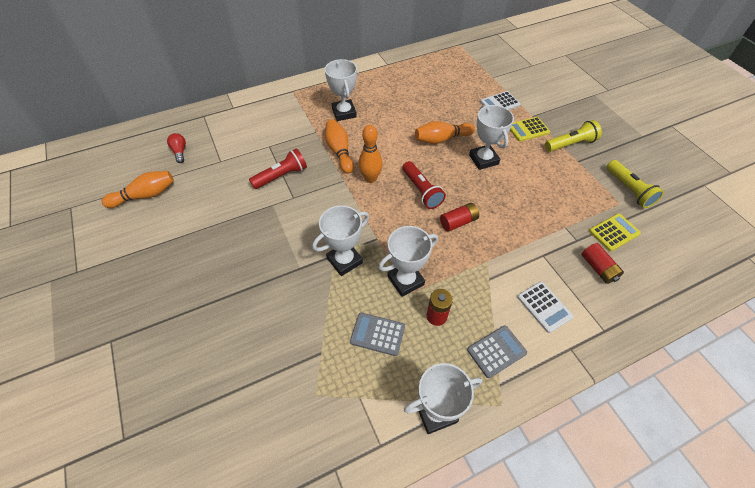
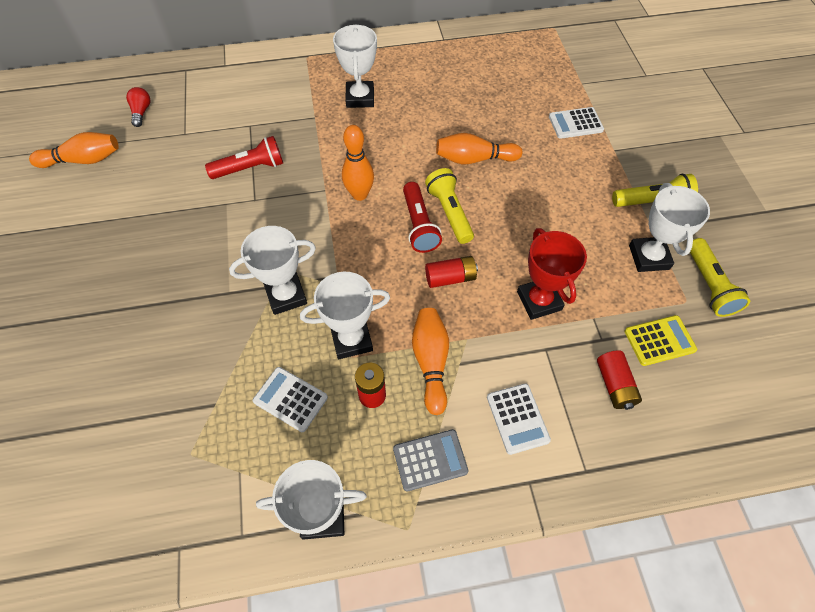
camera: 15 degrees right, 5 degrees up
orange bowling pin [325,119,354,174] -> orange bowling pin moved to [412,308,449,415]
grey calculator [350,313,405,356] -> white calculator [253,367,328,432]
white trophy [469,105,514,170] -> white trophy moved to [629,183,710,272]
yellow calculator [510,117,550,142] -> none
none -> yellow flashlight [425,168,474,244]
none -> red trophy [517,228,587,320]

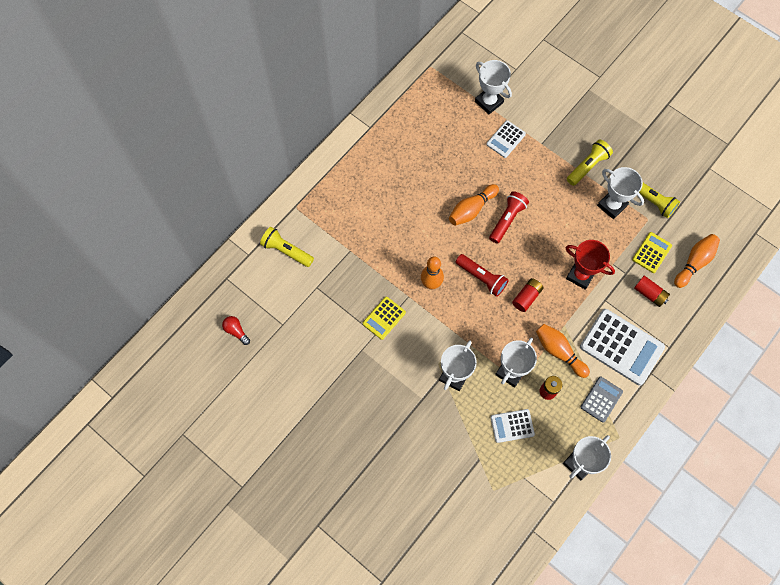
camera: 40 degrees left, 10 degrees up
orange bowling pin [29,132,119,168] -> orange bowling pin moved to [674,234,720,288]
red flashlight [205,136,283,179] -> red flashlight moved to [489,191,529,244]
white trophy [333,25,377,108] -> white trophy moved to [475,60,512,114]
yellow flashlight [425,168,474,244] -> yellow flashlight moved to [260,227,314,267]
white calculator [487,384,551,455] -> white calculator [580,309,665,386], size x1.85
none -> yellow calculator [363,297,406,340]

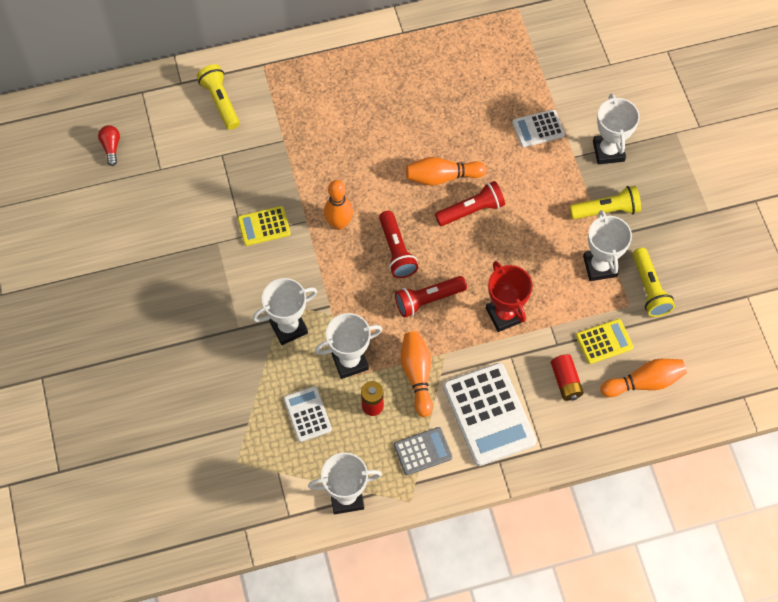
camera: 35 degrees right, 5 degrees down
white trophy [475,60,512,114] -> white trophy moved to [593,94,640,164]
white calculator [491,409,535,443] -> white calculator turned 45 degrees clockwise [284,386,332,442]
red battery [512,278,544,312] -> red flashlight [395,276,467,318]

